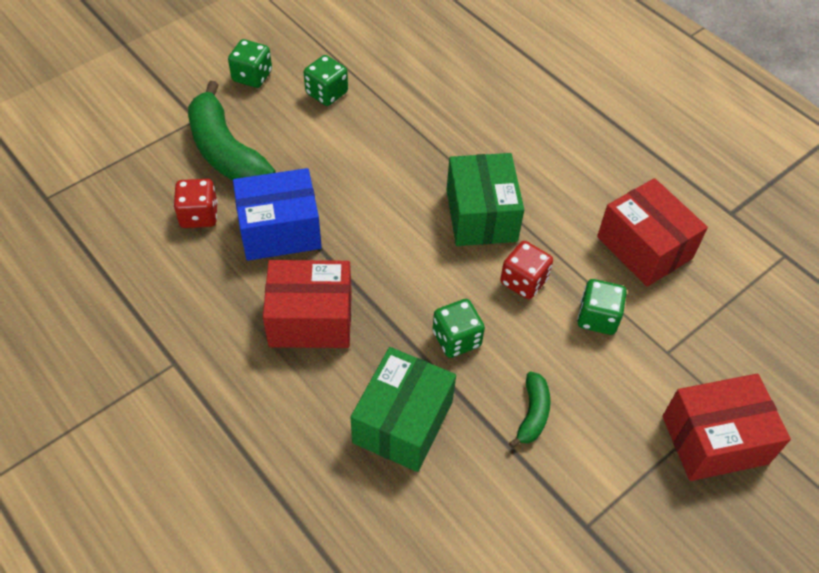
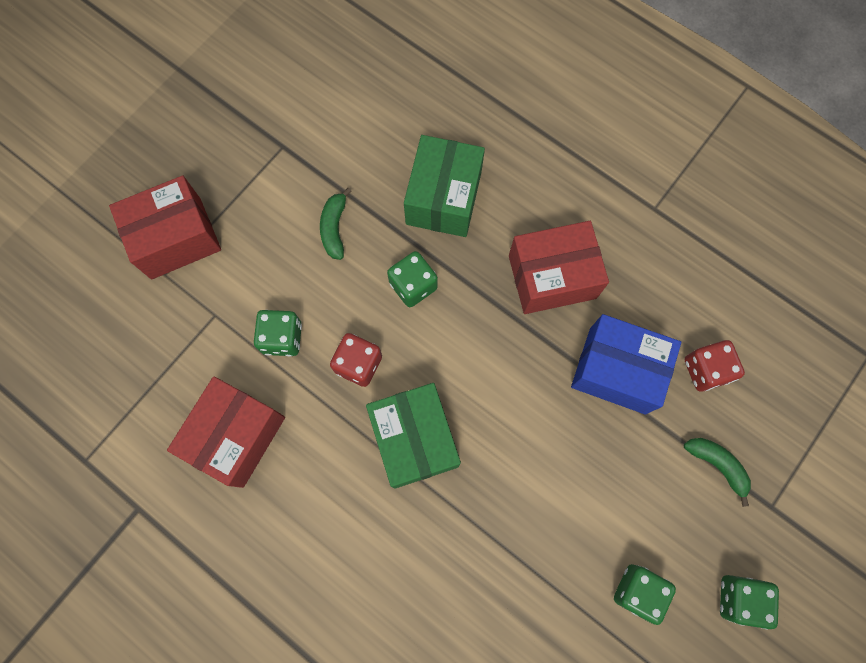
camera: 170 degrees right, 20 degrees up
green banana [188,81,276,181] -> green banana [684,438,751,507], size x0.49
blue box [233,168,322,261] -> blue box turned 45 degrees clockwise [571,314,681,414]
red box [597,178,708,287] -> red box turned 75 degrees clockwise [167,376,285,488]

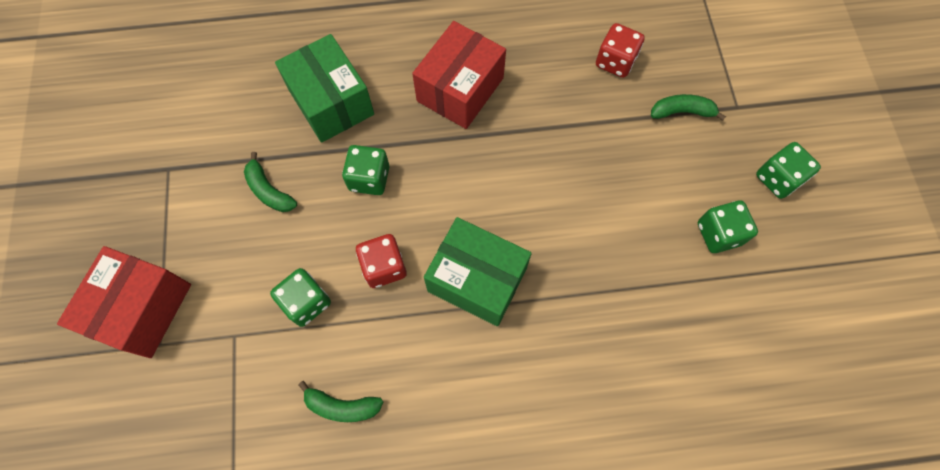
camera: 45 degrees left, 5 degrees down
red box [167,376,285,488] -> green banana [298,381,383,422]
blue box [571,314,681,414] -> none

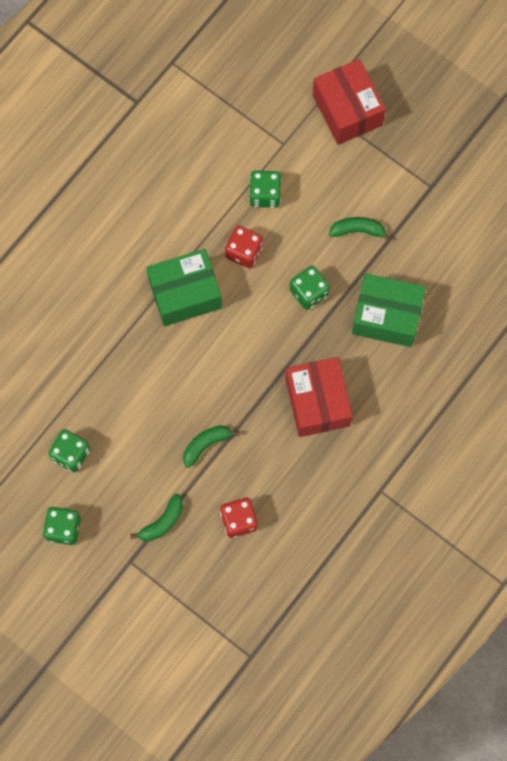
camera: 135 degrees right, 5 degrees up
green banana [298,381,383,422] -> green banana moved to [183,425,240,468]

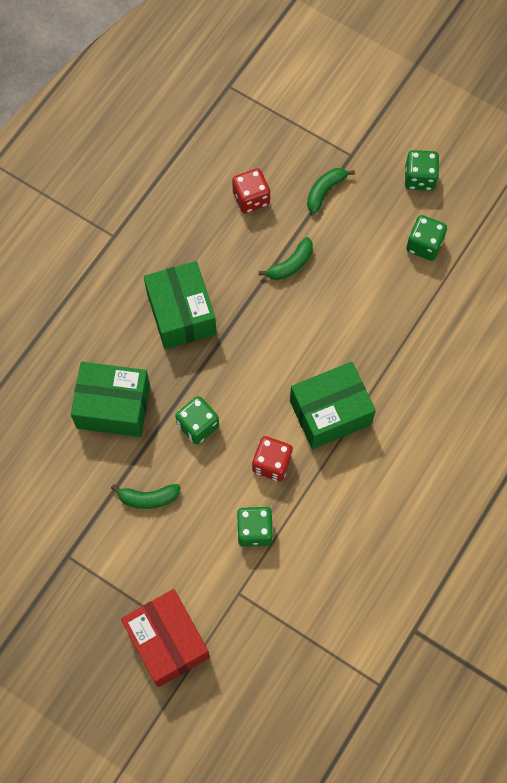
camera: 175 degrees right, 5 degrees down
red box [285,357,353,437] -> green box [144,261,217,350]

